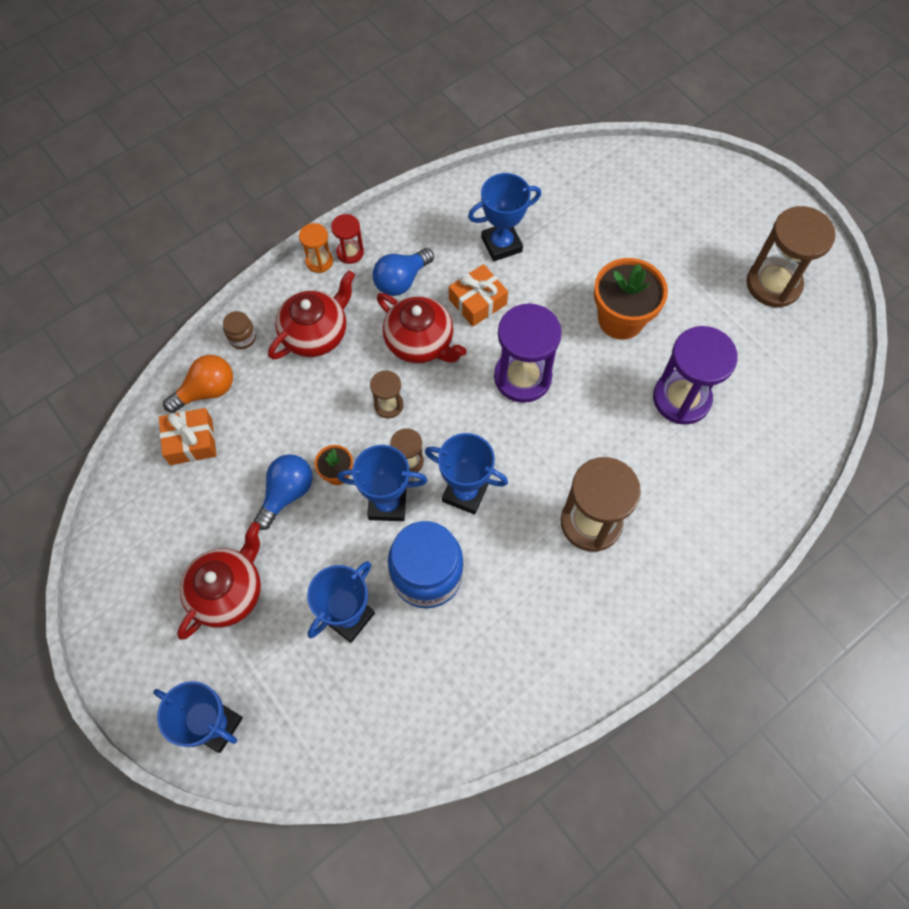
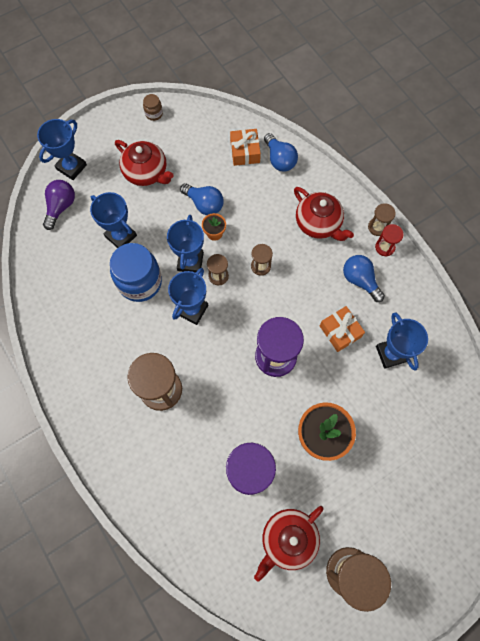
camera: 95 degrees right, 5 degrees up
orange light bulb [163,355,233,413] -> blue light bulb [264,133,298,172]
brown jar [223,311,256,349] -> brown jar moved to [143,94,163,121]
orange hourglass [299,223,333,273] -> brown hourglass [368,203,396,236]
red teapot [377,293,467,363] -> red teapot moved to [254,506,323,581]
none -> purple light bulb [43,180,75,230]

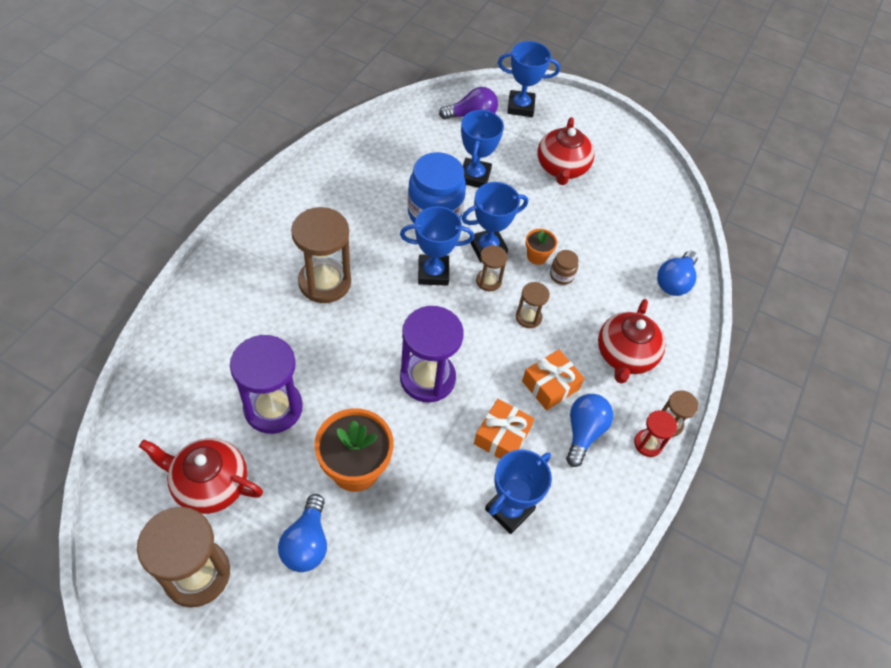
camera: 55 degrees right, 15 degrees down
brown jar [143,94,163,121] -> brown jar moved to [550,250,579,285]
blue light bulb [180,183,223,215] -> blue light bulb moved to [278,494,327,572]
orange gift [230,129,261,166] -> orange gift moved to [522,349,584,410]

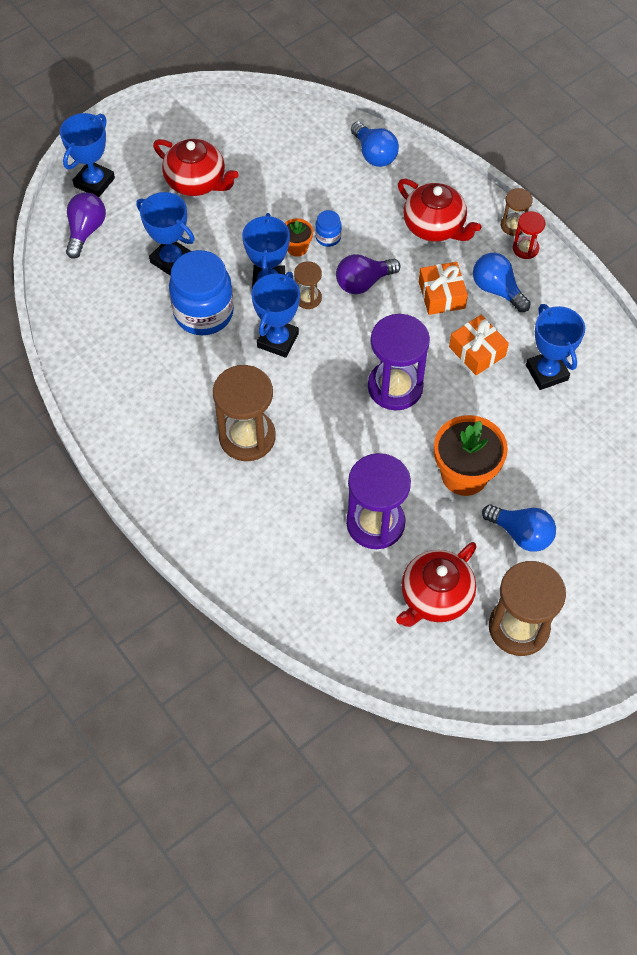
camera: 60 degrees left, 5 degrees up
brown hourglass [516,282,550,328] -> purple light bulb [336,254,401,294]
brown jar [550,250,579,285] -> blue jar [315,210,342,247]

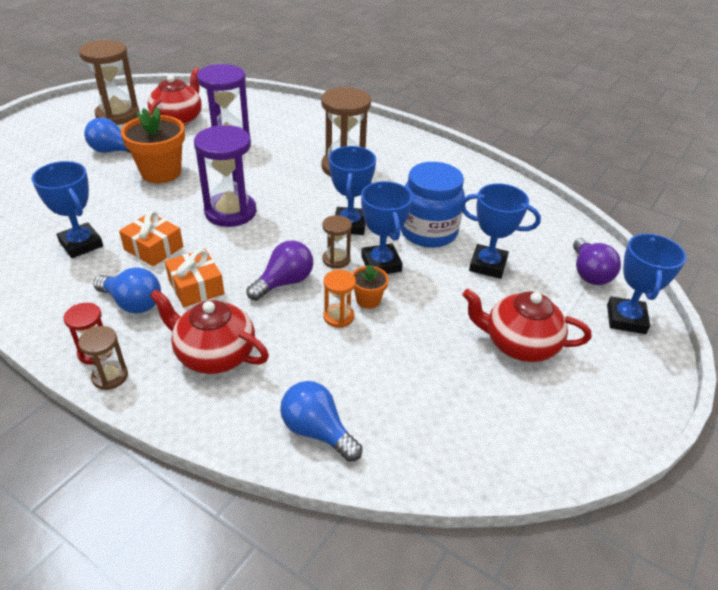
camera: 160 degrees right, 20 degrees down
blue jar [315,210,342,247] -> orange hourglass [323,270,356,328]

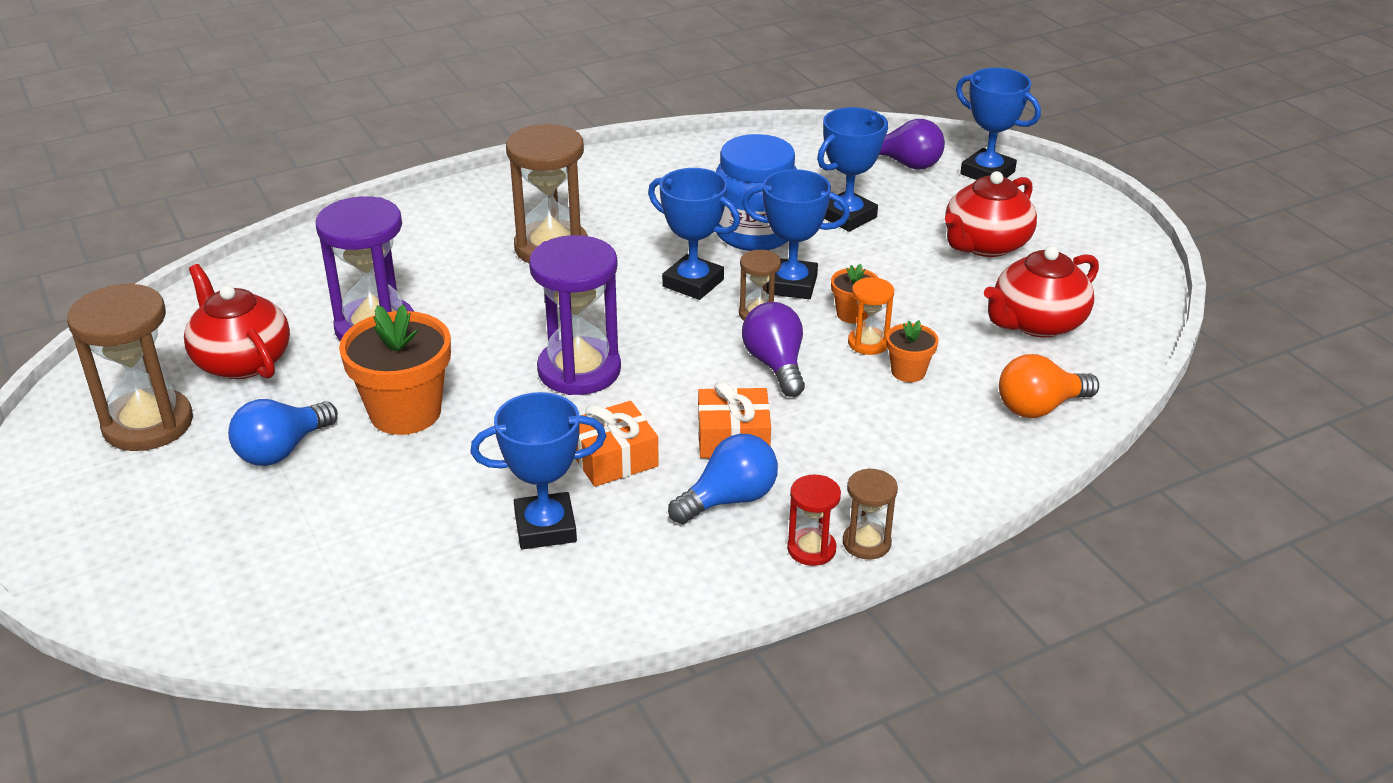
camera: 60 degrees left, 5 degrees down
red teapot [150,289,269,374] -> red teapot moved to [984,246,1099,337]
blue light bulb [280,381,363,462] -> orange light bulb [999,354,1099,418]
none -> orange flower pot [886,320,938,382]

